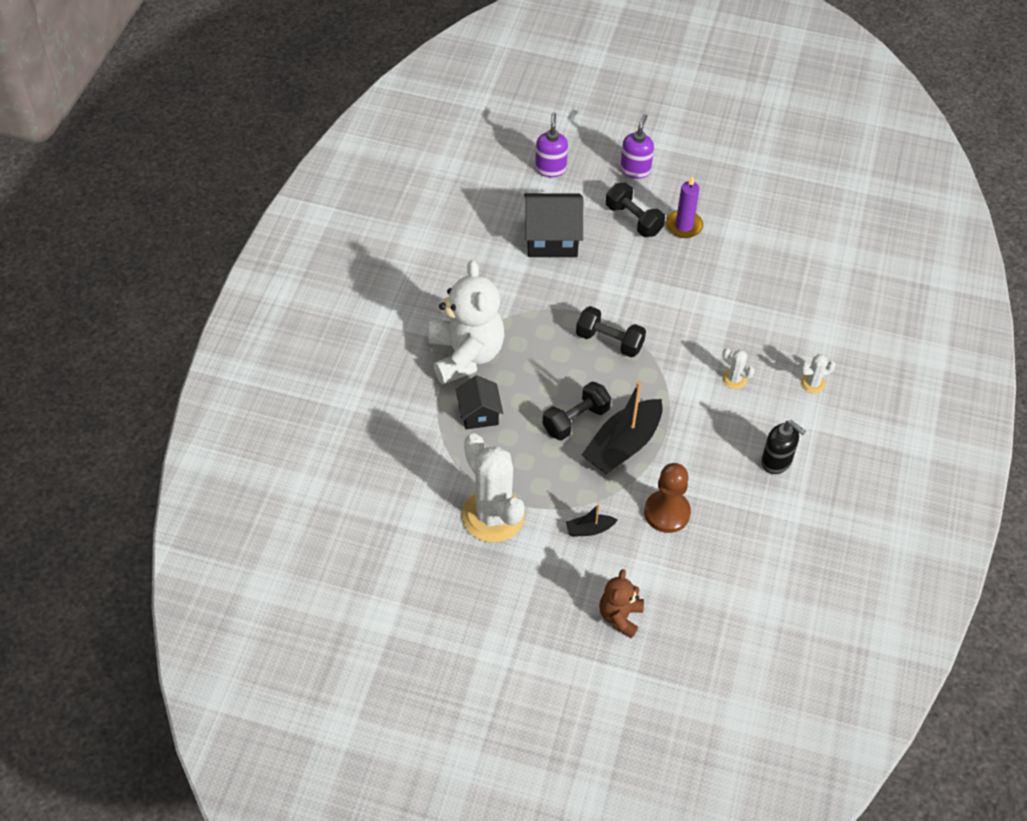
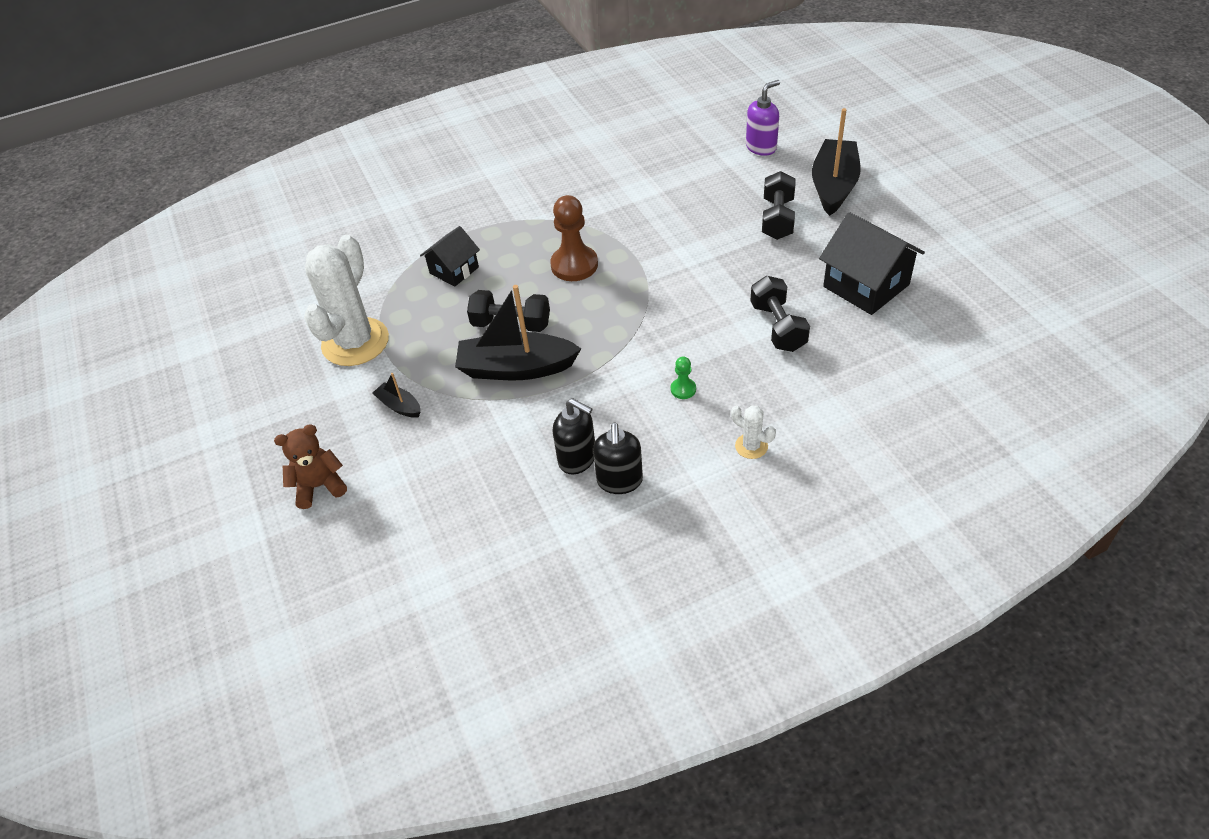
camera: 55 degrees right, 5 degrees down
white teddy bear [428,260,504,384] -> none
black house [524,193,583,257] -> black house moved to [819,212,925,315]
black dumbbell [576,306,646,357] -> black dumbbell moved to [750,276,810,352]
purple soap dispenser [620,114,654,179] -> black boat [812,108,861,216]
brown pawn [644,463,691,533] -> brown pawn moved to [550,195,598,281]
purple candle [666,175,703,238] -> none
white cactus [722,348,755,389] -> green pawn [671,357,696,399]
none -> black soap dispenser [552,398,595,474]

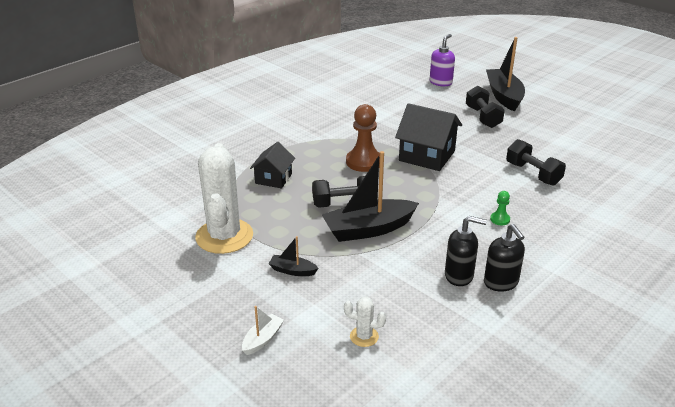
camera: 25 degrees left, 15 degrees down
brown teddy bear [274,424,347,509] -> white boat [242,306,284,355]
white cactus [731,405,776,459] -> white cactus moved to [344,296,386,347]
black house [819,212,925,315] -> black house moved to [395,103,462,171]

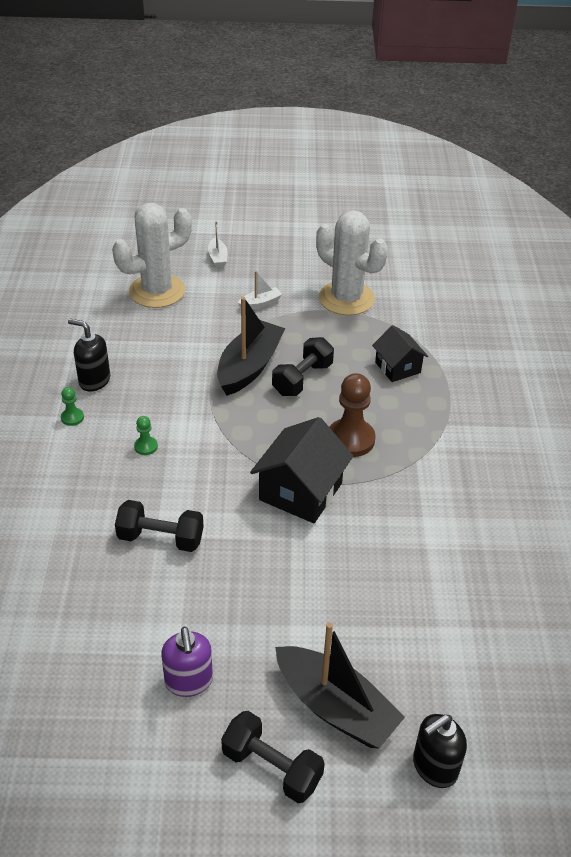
camera: 135 degrees right, 10 degrees up
black boat [269,236,319,276] -> white boat [238,271,282,309]
white cactus [344,296,386,347] -> white cactus [112,203,192,308], size x2.36
black house [395,103,462,171] -> black house turned 45 degrees counterclockwise [250,417,353,523]
purple soap dispenser [430,34,455,86] -> purple soap dispenser moved to [161,627,213,697]
black soap dispenser [445,216,487,286] -> black soap dispenser moved to [413,714,467,788]
black dumbbell [466,85,505,128] -> black dumbbell moved to [221,711,325,803]
none -> green pawn [61,387,84,426]

